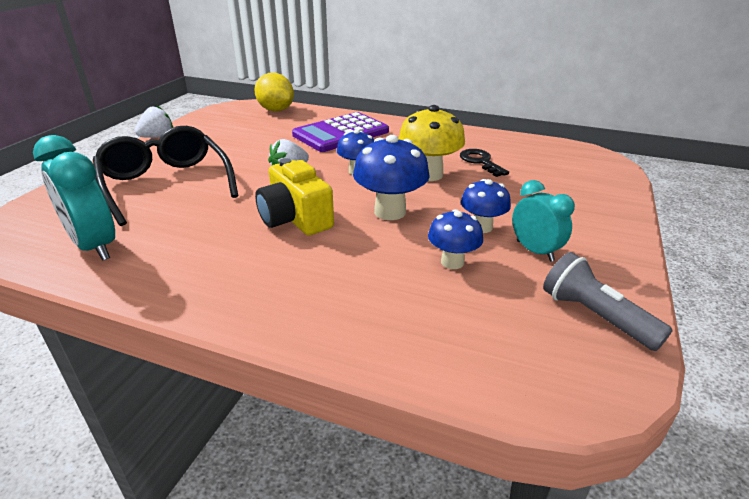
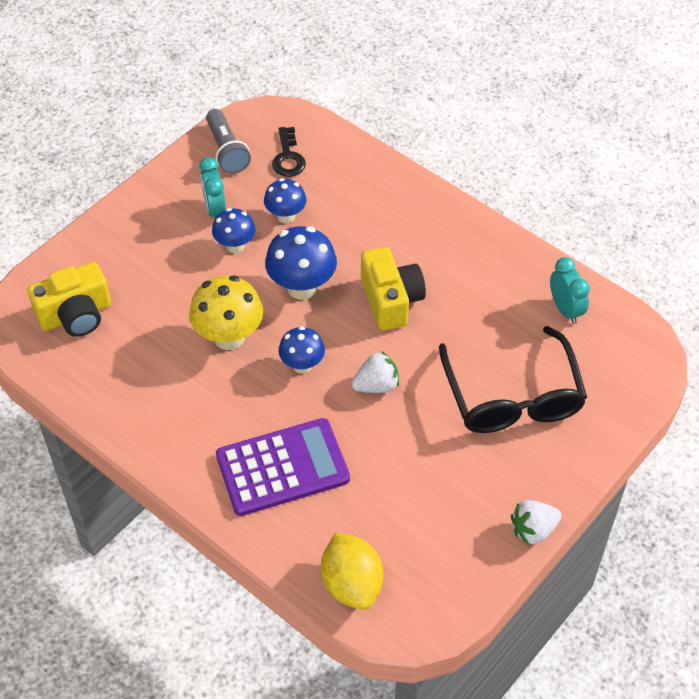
camera: 160 degrees left, 20 degrees up
turquoise clock [33,135,115,261] -> turquoise clock [550,257,590,324], size x0.65
black key [460,149,509,177] -> black key moved to [272,127,306,177]
none -> yellow camera [28,262,111,337]

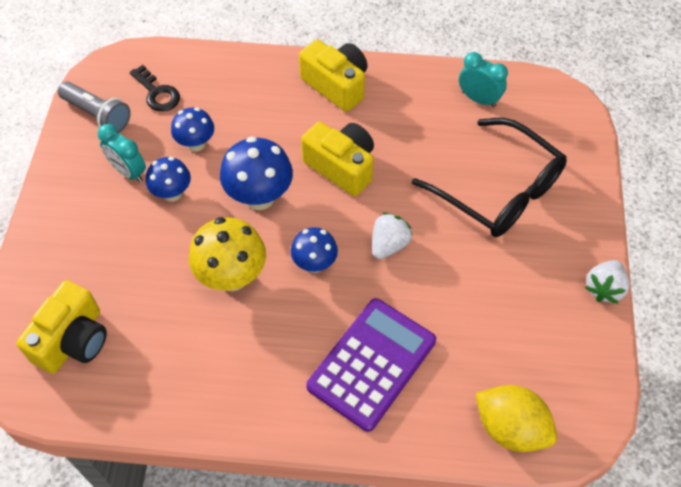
camera: 35 degrees left, 5 degrees up
none -> yellow camera [299,40,368,112]

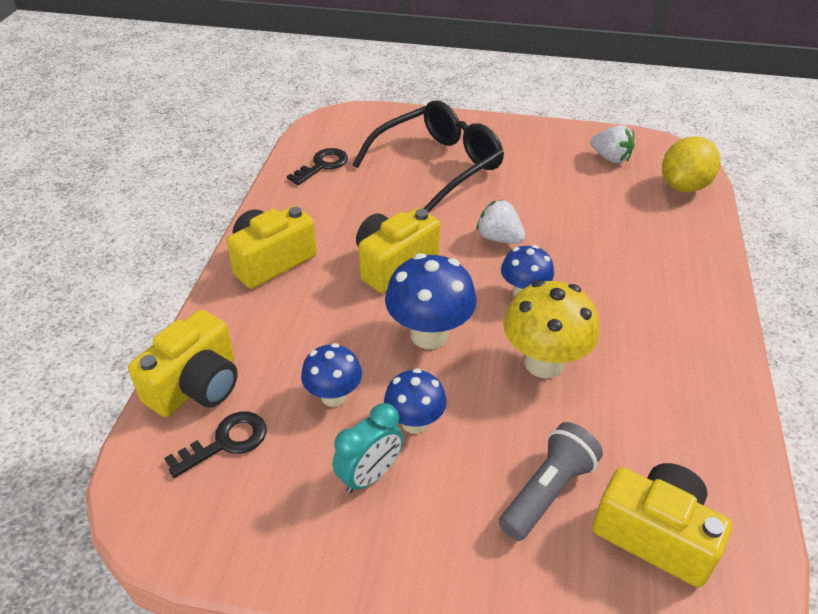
camera: 85 degrees left, 15 degrees down
grey flashlight [58,81,131,133] -> grey flashlight moved to [499,422,603,541]
purple calculator [306,298,436,432] -> none
turquoise clock [459,52,508,107] -> black key [287,148,348,185]
white strawberry [585,260,629,304] -> white strawberry moved to [590,125,635,163]
none -> yellow camera [128,310,238,417]

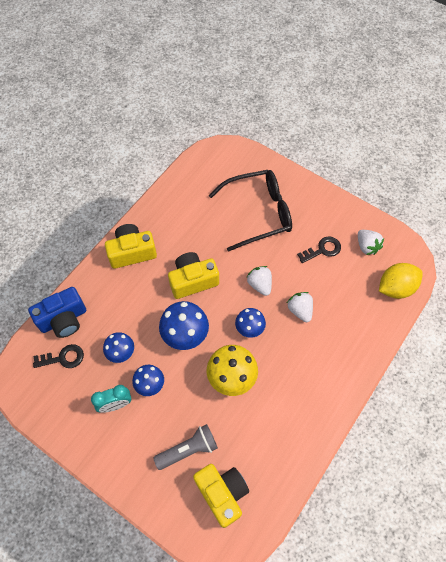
camera: 25 degrees right, 20 degrees up
yellow camera [128,310,238,417] -> blue camera [28,287,86,338]
black key [287,148,348,185] -> black key moved to [297,237,341,263]
none -> white strawberry [287,292,313,322]

